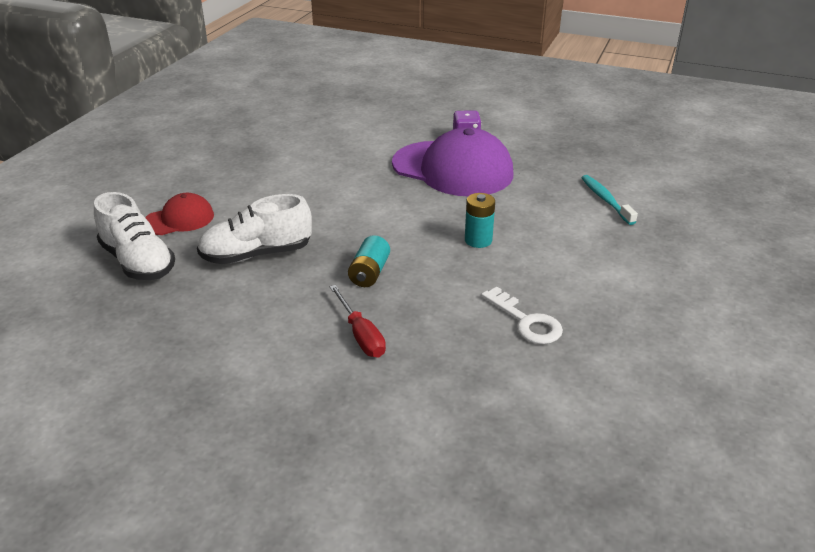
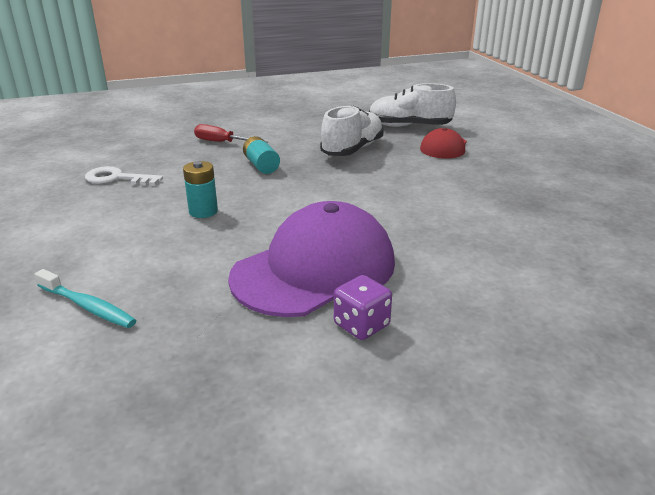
camera: 140 degrees right, 5 degrees down
purple cap [392,127,513,196] -> purple cap turned 150 degrees clockwise [228,201,395,317]

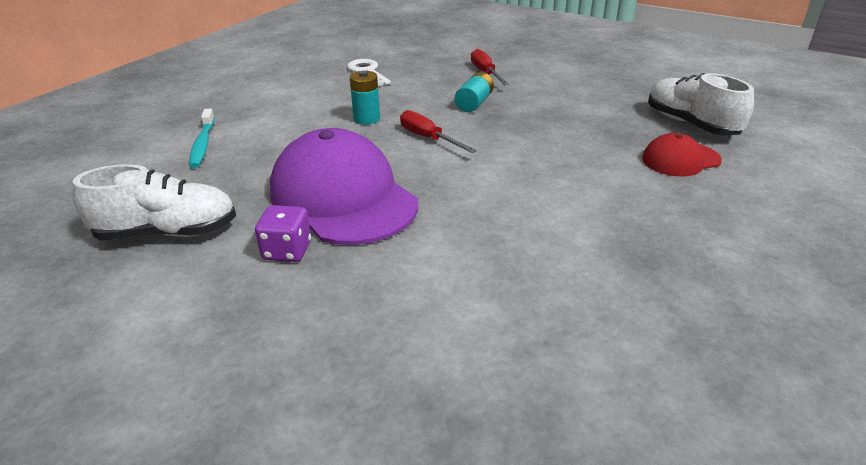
camera: 50 degrees right, 5 degrees up
purple cap [228,201,395,317] -> purple cap turned 135 degrees counterclockwise [270,128,418,245]
white shoe [320,105,384,156] -> white shoe moved to [73,164,236,241]
none -> red screwdriver [400,110,477,153]

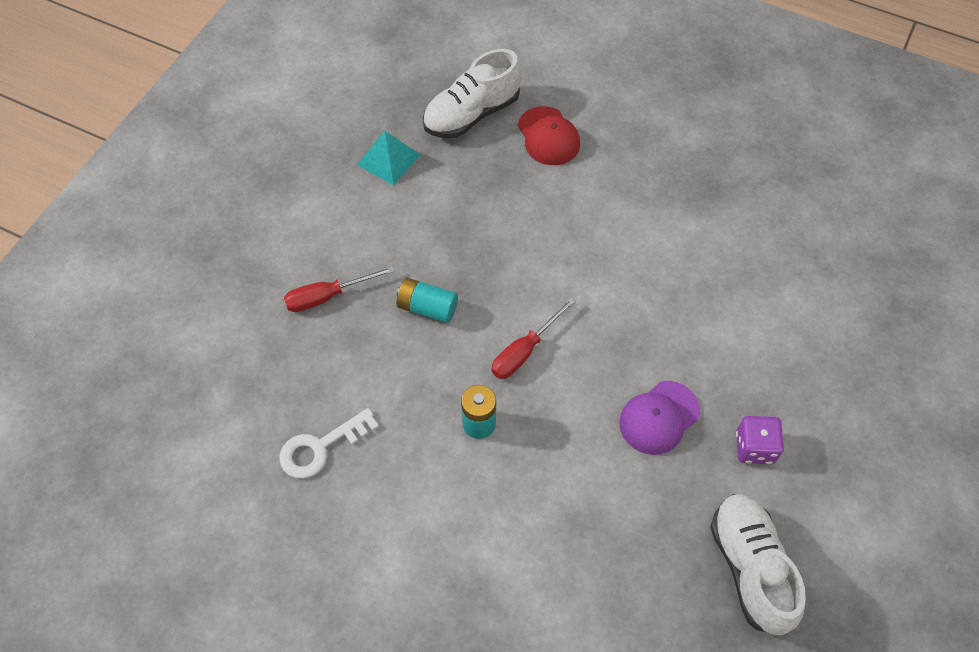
camera: 95 degrees left, 25 degrees up
turquoise toothbrush [189,109,215,168] -> none
purple cap [270,128,418,245] -> purple cap [619,381,700,455], size x0.50
none -> turquoise pyramid [357,131,420,185]

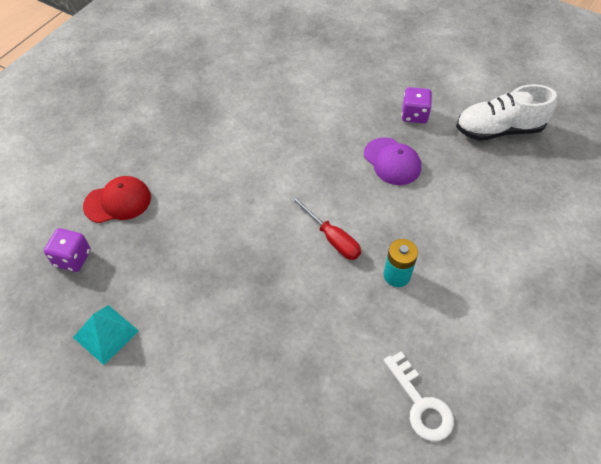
camera: 85 degrees left, 5 degrees down
red screwdriver [284,266,395,312] -> none
turquoise battery [397,278,458,323] -> none
white shoe [423,49,521,138] -> purple dice [44,228,91,272]

